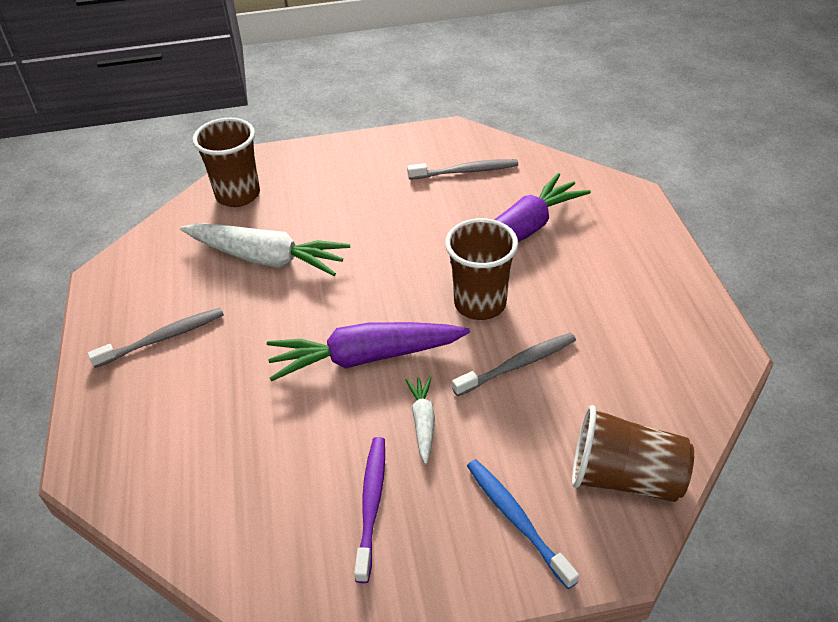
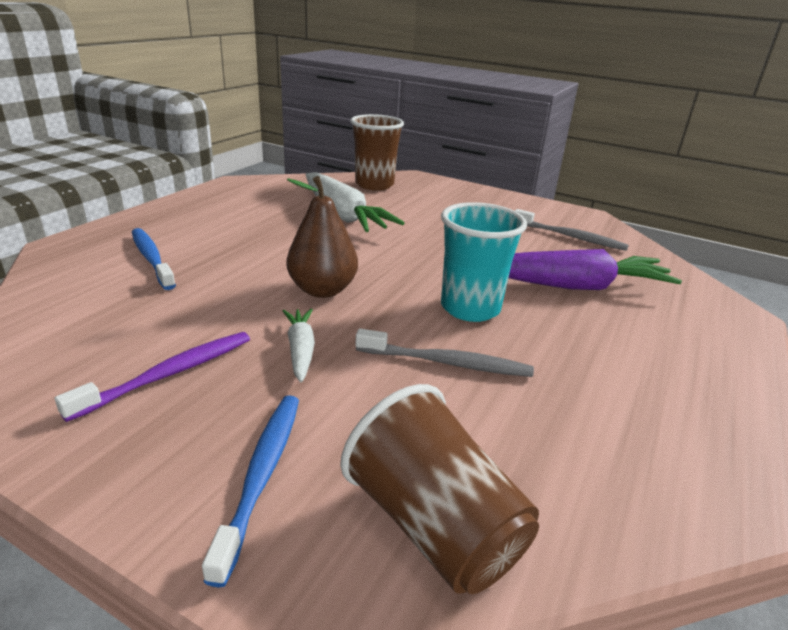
camera: 35 degrees right, 15 degrees down
grey toothbrush [88,308,224,368] -> none
purple carrot [267,322,470,381] -> brown pear [287,176,358,298]
white carrot [405,376,435,464] -> white carrot turned 45 degrees counterclockwise [283,309,315,382]
brown cup [445,218,518,320] -> turquoise cup [441,202,527,322]
none -> blue toothbrush [132,228,176,290]

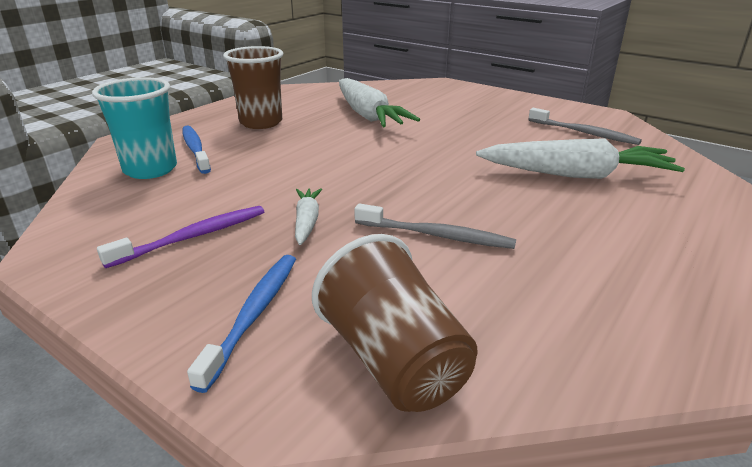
camera: 10 degrees right, 0 degrees up
brown pear [287,176,358,298] -> none
brown cup [350,114,404,190] -> brown cup moved to [223,46,283,129]
turquoise cup [441,202,527,322] -> turquoise cup moved to [92,77,177,179]
purple carrot [508,249,682,290] -> white carrot [476,138,685,179]

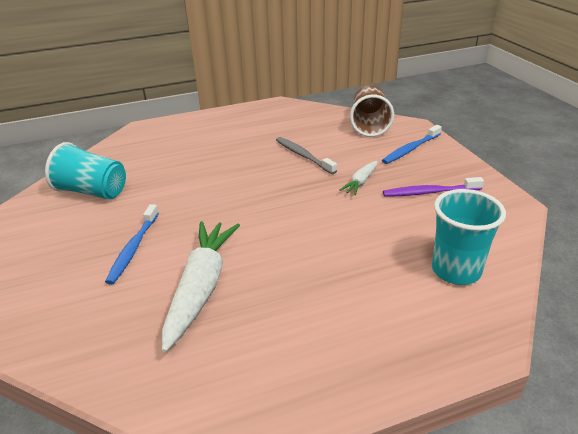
camera: 145 degrees left, 5 degrees up
blue toothbrush [182,126,211,174] -> blue toothbrush moved to [105,204,159,285]
brown cup [223,46,283,129] -> none
white carrot [476,138,685,179] -> none
grey toothbrush [528,108,642,145] -> turquoise cup [45,142,126,200]

